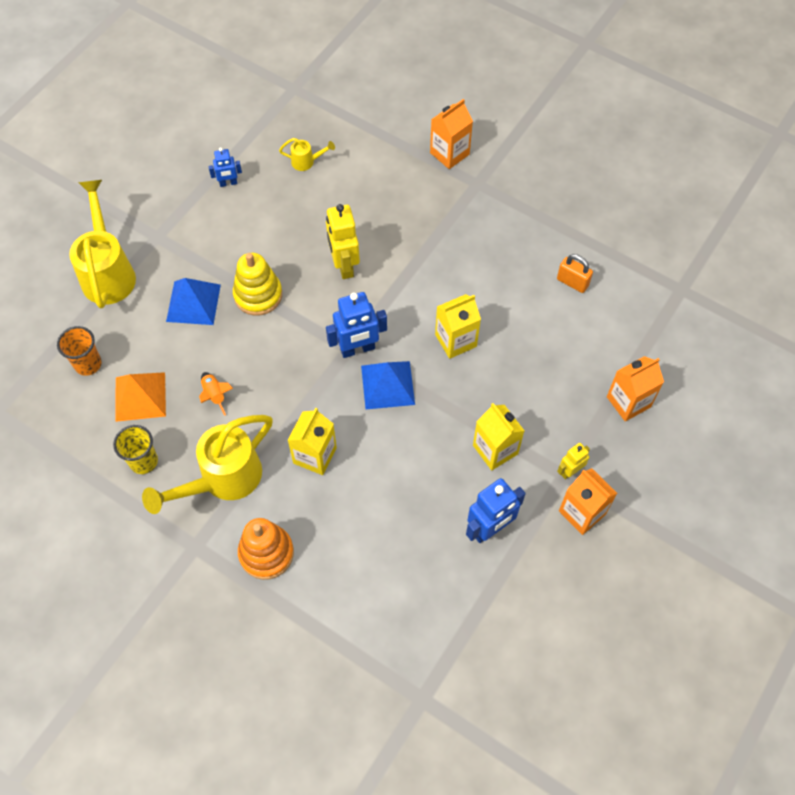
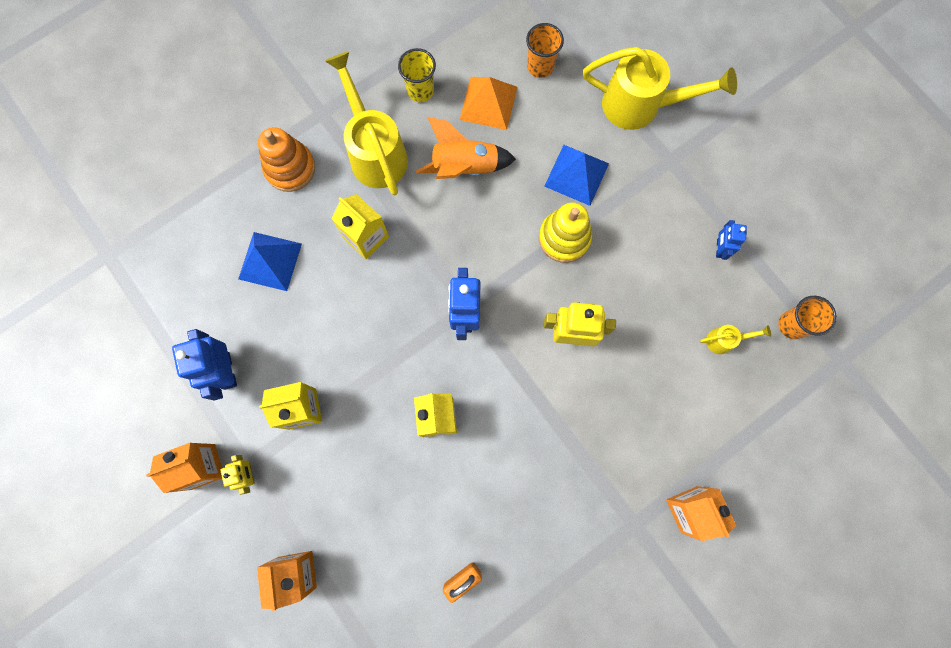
camera: 110 degrees right, 15 degrees up
orange rocket [199,372,233,416] -> orange rocket [416,117,516,179], size x1.85
yellow watering can [279,138,335,171] -> yellow watering can turned 120 degrees counterclockwise [700,325,771,354]
blue pyramid [361,361,415,409] -> blue pyramid moved to [238,232,302,291]
none -> orange cup [778,296,837,339]

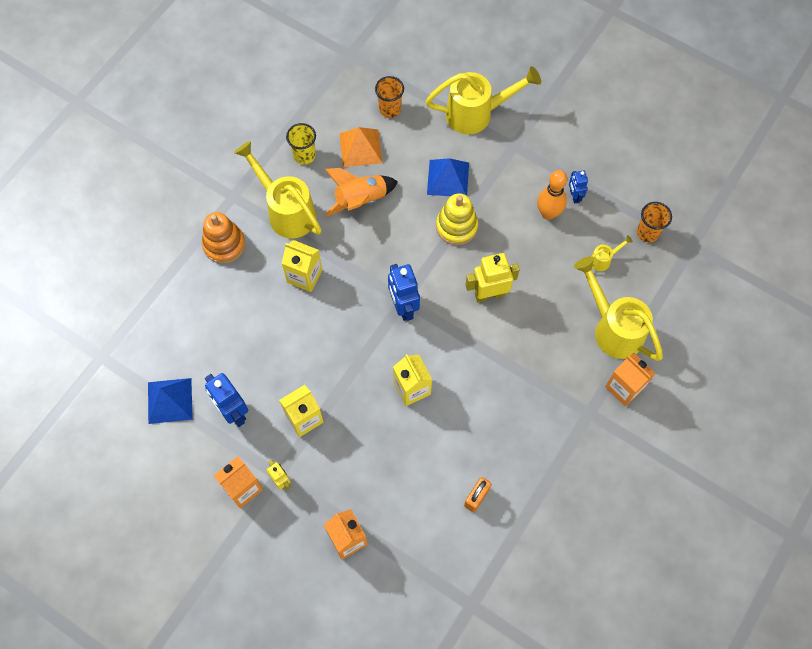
camera: 20 degrees left, 10 degrees down
blue pyramid [238,232,302,291] -> blue pyramid moved to [148,378,193,424]
none -> orange bowling pin [537,170,567,220]
none -> yellow watering can [574,256,663,361]

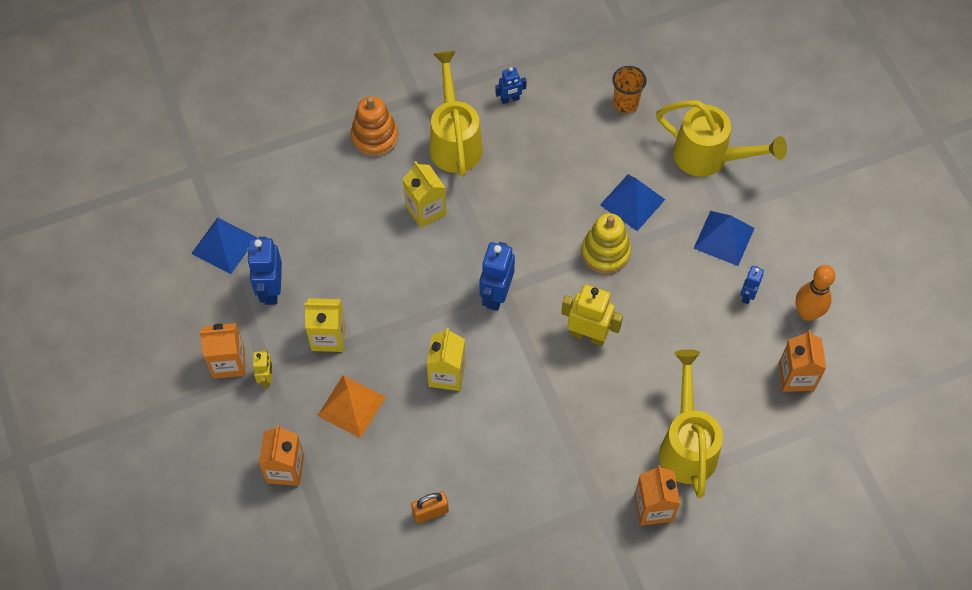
camera: 35 degrees right, 5 degrees down
yellow cup [286,123,316,165] -> blue robot [495,67,527,104]
orange rocket [324,168,398,216] -> none
orange pyramid [339,127,382,167] -> orange pyramid moved to [317,375,386,438]
orange bowling pin [537,170,567,220] -> orange bowling pin moved to [796,265,835,321]
yellow watering can [591,235,633,271] -> none
orange cup [637,202,672,243] -> orange carton [779,330,826,392]
none -> blue pyramid [693,211,755,266]

